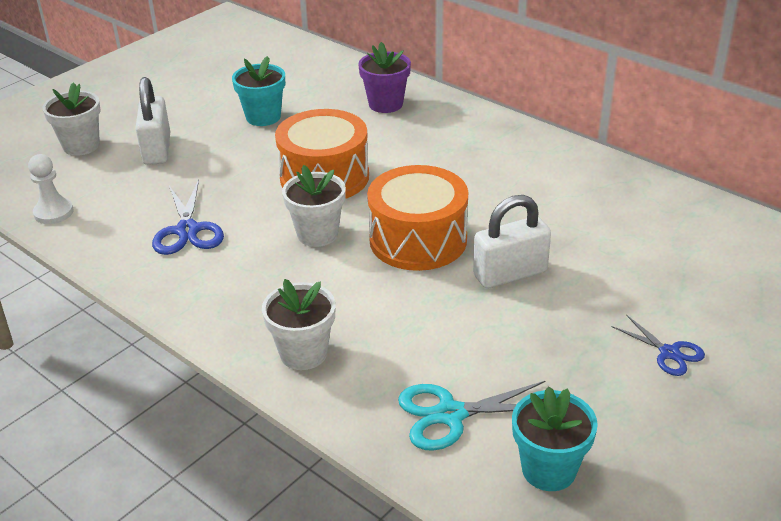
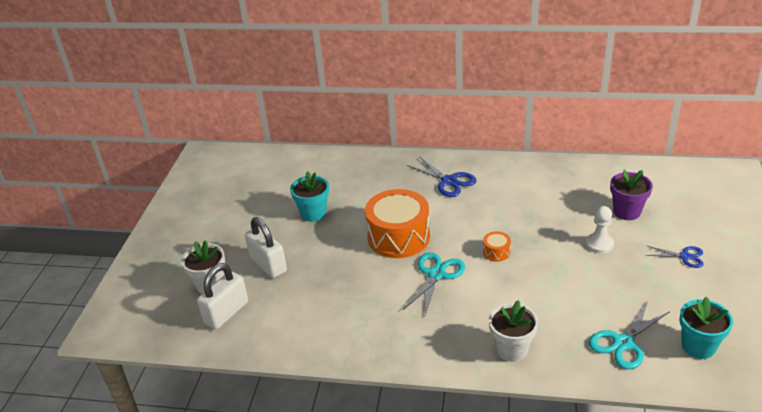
camera: 30 degrees left, 0 degrees up
white pawn [28,154,74,224] -> white pawn moved to [586,206,614,254]
blue scissors [152,180,224,255] -> blue scissors moved to [406,156,477,197]
white flower pot [282,165,346,247] -> turquoise scissors [403,252,465,315]
purple flower pot [358,42,411,113] -> purple flower pot moved to [610,170,653,220]
orange drum [367,165,468,271] -> orange drum [483,231,511,262], size x0.42
white padlock [473,195,551,288] -> white padlock moved to [197,263,248,330]

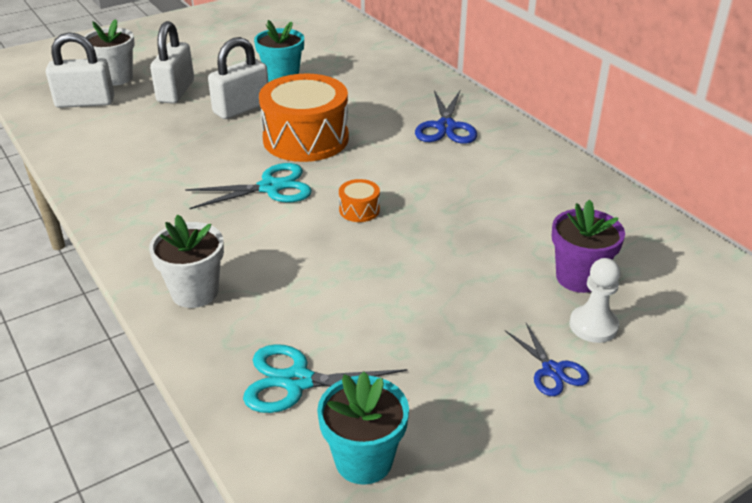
camera: 45 degrees right, 0 degrees up
white pawn [586,206,614,254] -> white pawn moved to [569,258,621,343]
none -> white padlock [208,37,268,119]

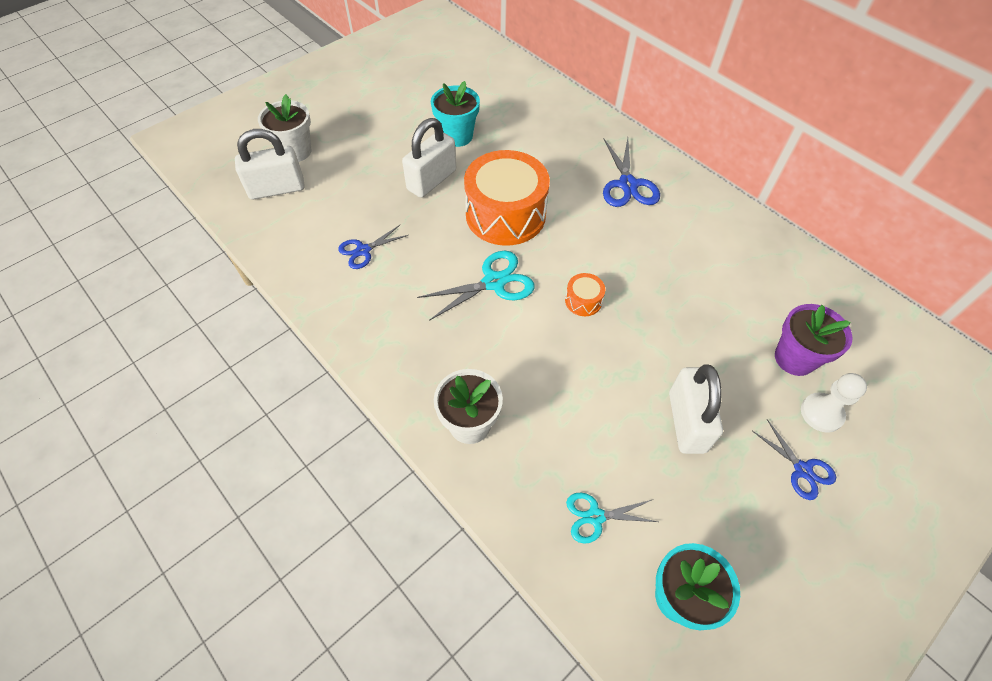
camera: 10 degrees left, 20 degrees up
white padlock [150,21,194,104] -> white padlock moved to [669,364,723,454]
turquoise scissors [243,344,408,413] -> turquoise scissors [566,493,658,544], size x0.64
none -> blue scissors [338,225,408,269]

